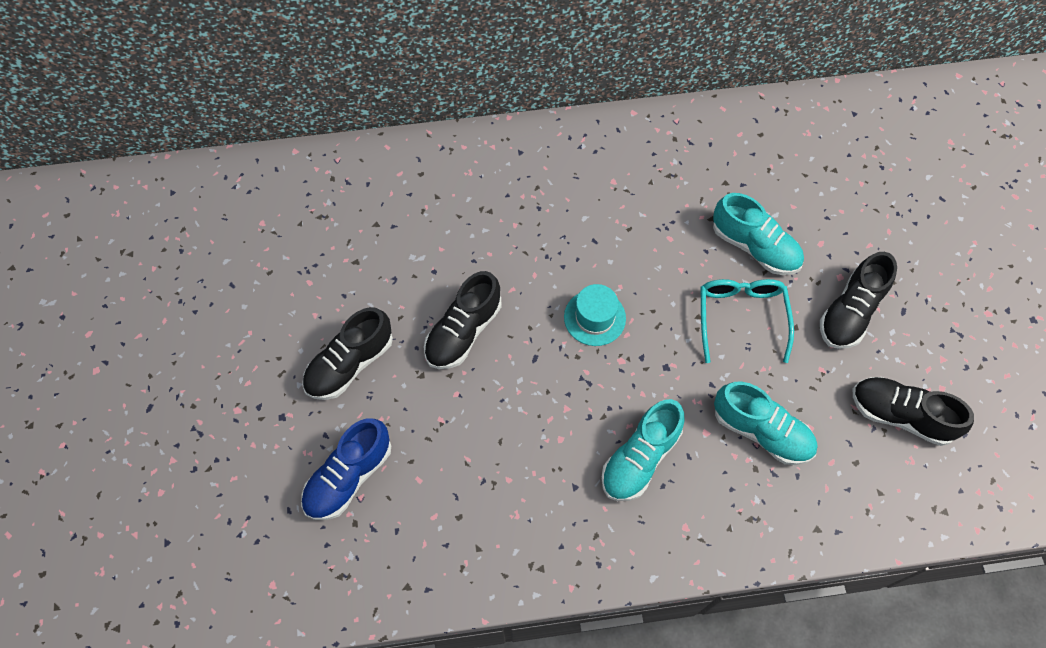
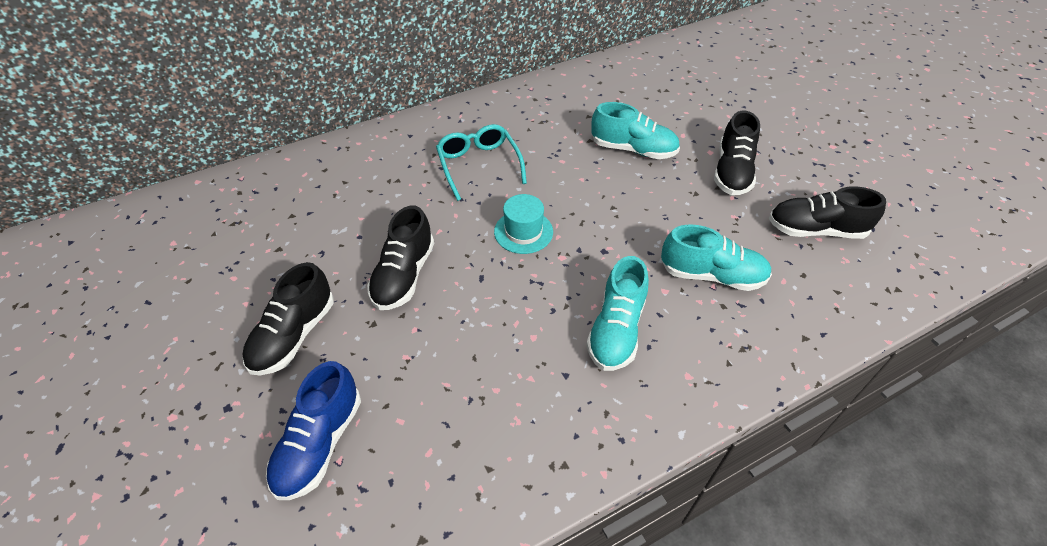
camera: 20 degrees left, 15 degrees down
turquoise glasses [701,279,794,363] -> turquoise glasses moved to [436,124,527,201]

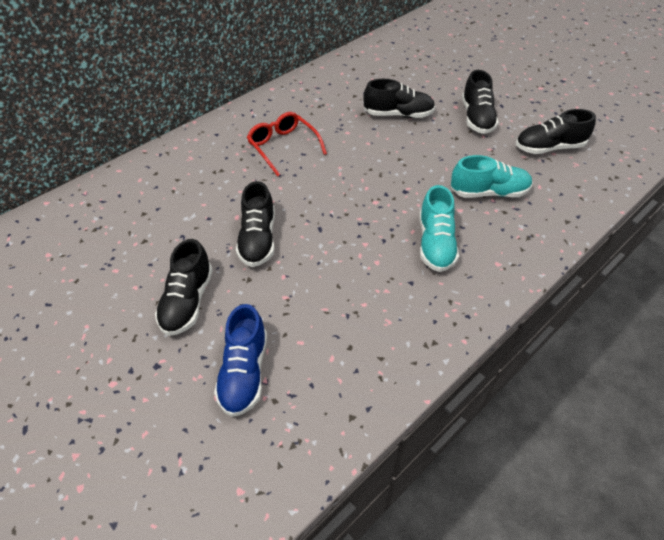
camera: 15 degrees left, 0 degrees up
turquoise glasses [436,124,527,201] -> red glasses [247,112,327,177]
turquoise hat [494,194,553,254] -> none
turquoise shoe [591,102,680,159] -> black shoe [363,79,435,118]

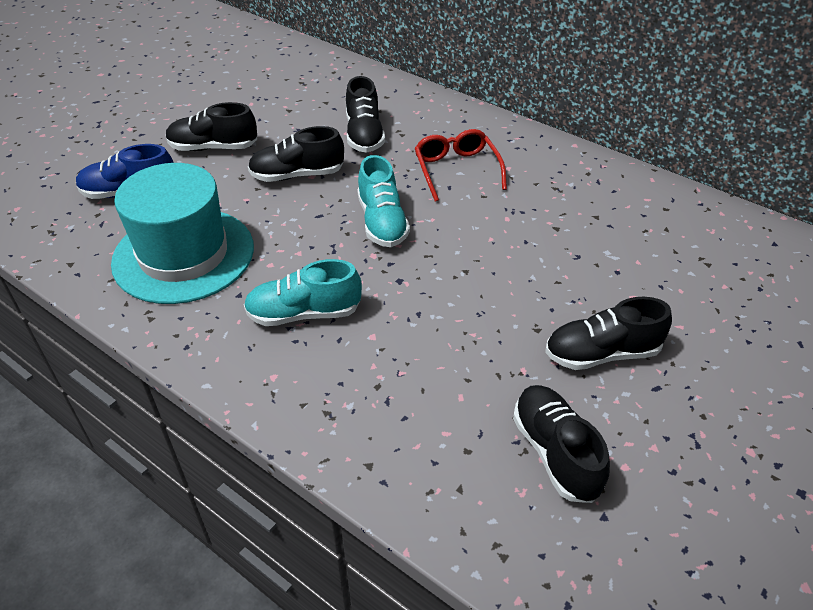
camera: 80 degrees right, 5 degrees down
red glasses [247,112,327,177] -> red glasses turned 60 degrees counterclockwise [415,129,507,202]
black shoe [363,79,435,118] -> black shoe moved to [346,76,385,153]
turquoise shoe [451,155,533,198] -> turquoise shoe moved to [357,155,410,247]
none -> turquoise hat [111,163,254,304]

